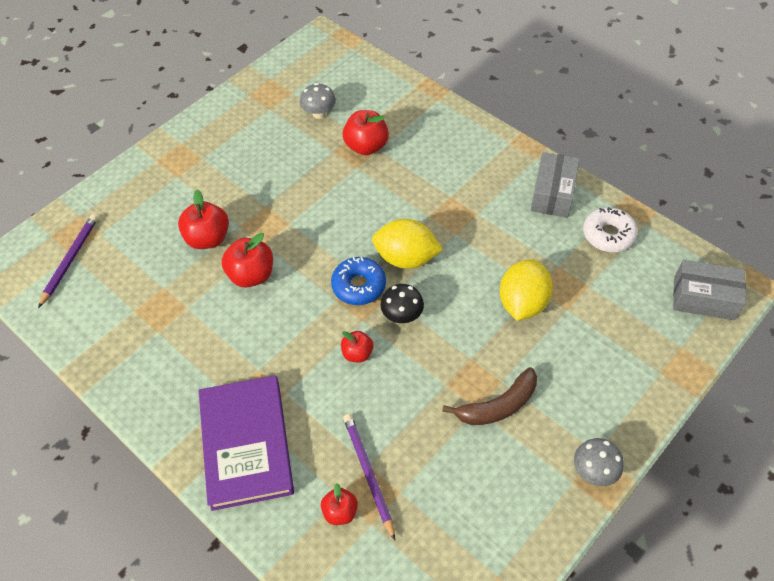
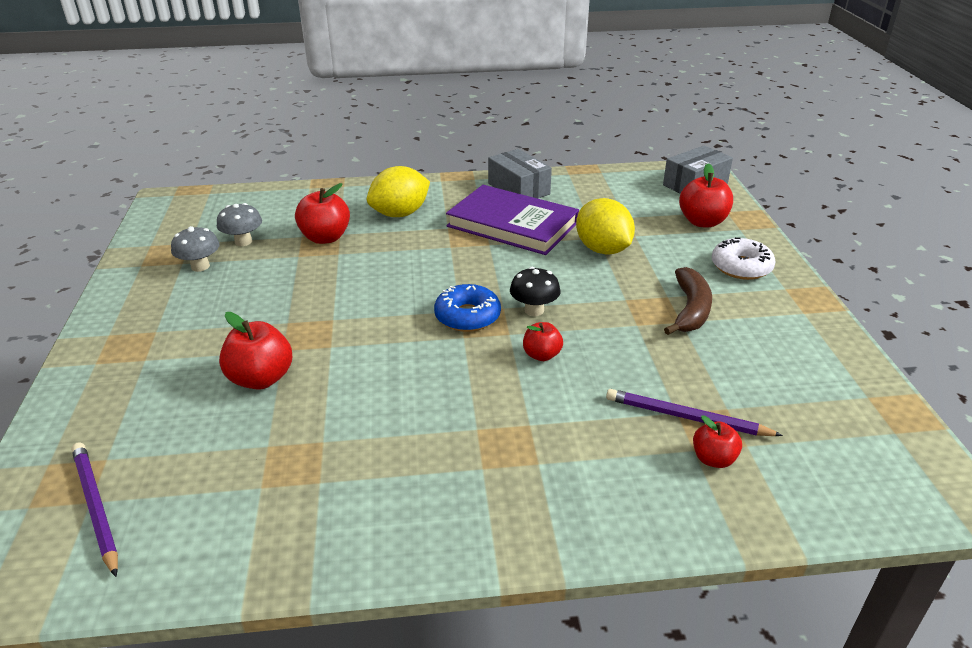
camera: 50 degrees left, 20 degrees down
purple book [199,375,294,511] -> purple book moved to [446,185,579,255]
red apple [222,233,273,288] -> red apple moved to [679,163,733,227]
yellow lemon [372,219,443,269] -> yellow lemon moved to [367,166,430,217]
grey mushroom [574,438,624,486] -> grey mushroom moved to [171,226,220,272]
white donut [583,207,638,252] -> white donut moved to [712,237,776,280]

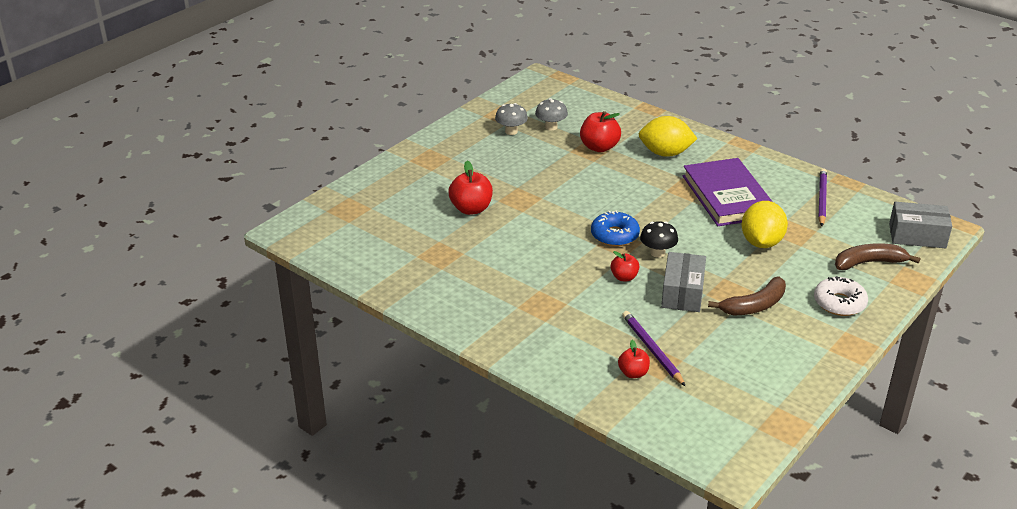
camera: 45 degrees right, 0 degrees up
purple pencil [72,442,118,577] -> purple pencil moved to [818,169,827,226]
grey box [488,149,552,199] -> grey box moved to [661,252,706,312]
red apple [679,163,733,227] -> brown banana [835,243,920,270]

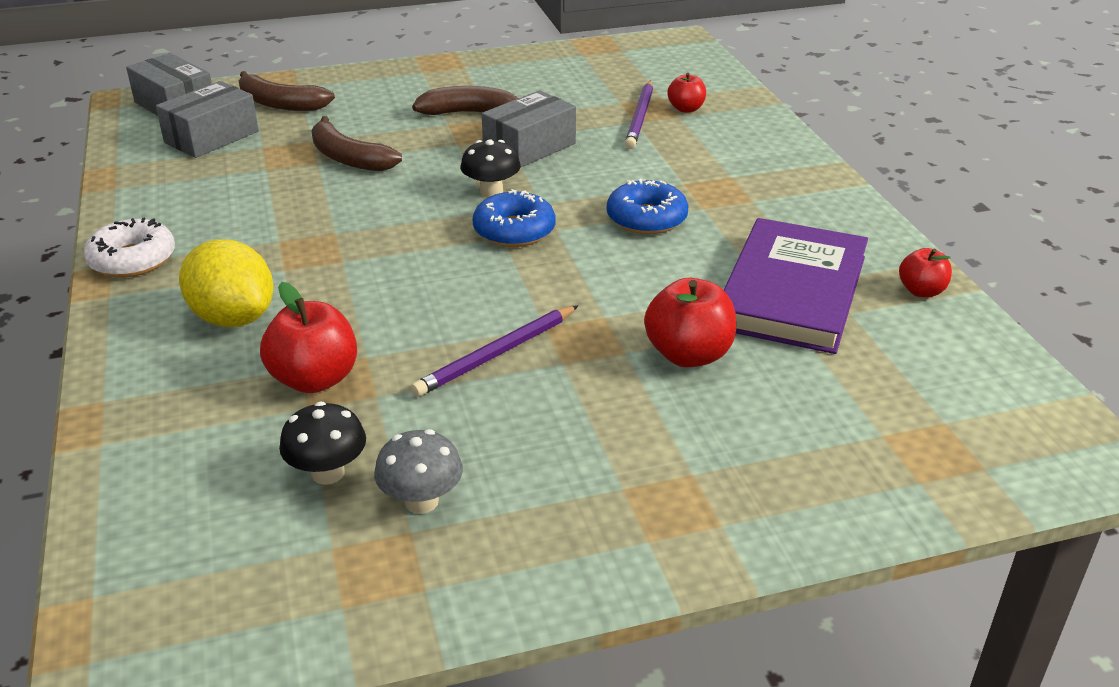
camera: 145 degrees left, 0 degrees up
grey mushroom [535,98,568,130] -> black mushroom [279,401,366,485]
red apple [610,251,639,281] -> red apple moved to [899,248,952,297]
purple book [683,158,773,226] -> purple book moved to [724,218,868,354]
yellow lemon [741,201,788,248] -> brown banana [311,116,402,171]
white donut [814,276,868,316] -> white donut moved to [84,218,175,278]
purple pencil [818,169,827,226] -> purple pencil moved to [411,305,578,397]
none -> grey box [156,81,259,158]
none -> blue donut [607,179,689,234]

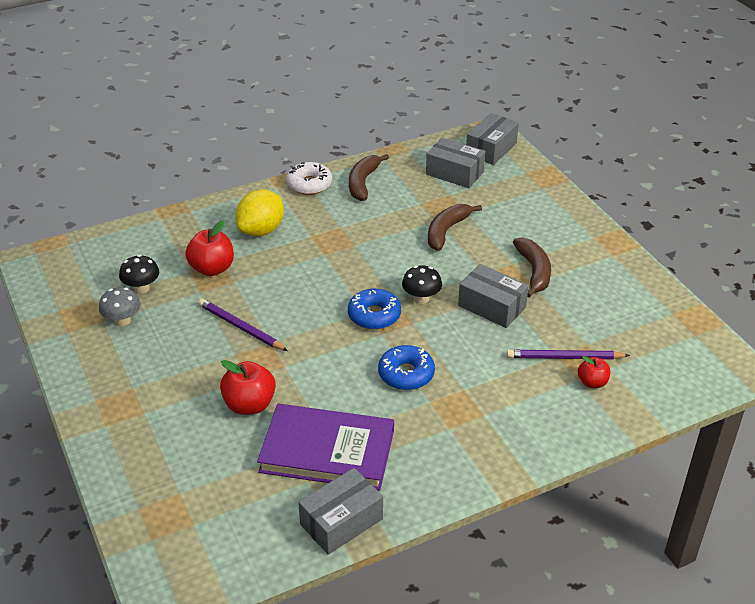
camera: 80 degrees right, 5 degrees up
brown banana [238,71,335,111] -> brown banana moved to [349,154,389,201]
red apple [899,248,952,297] -> grey box [298,468,383,555]

